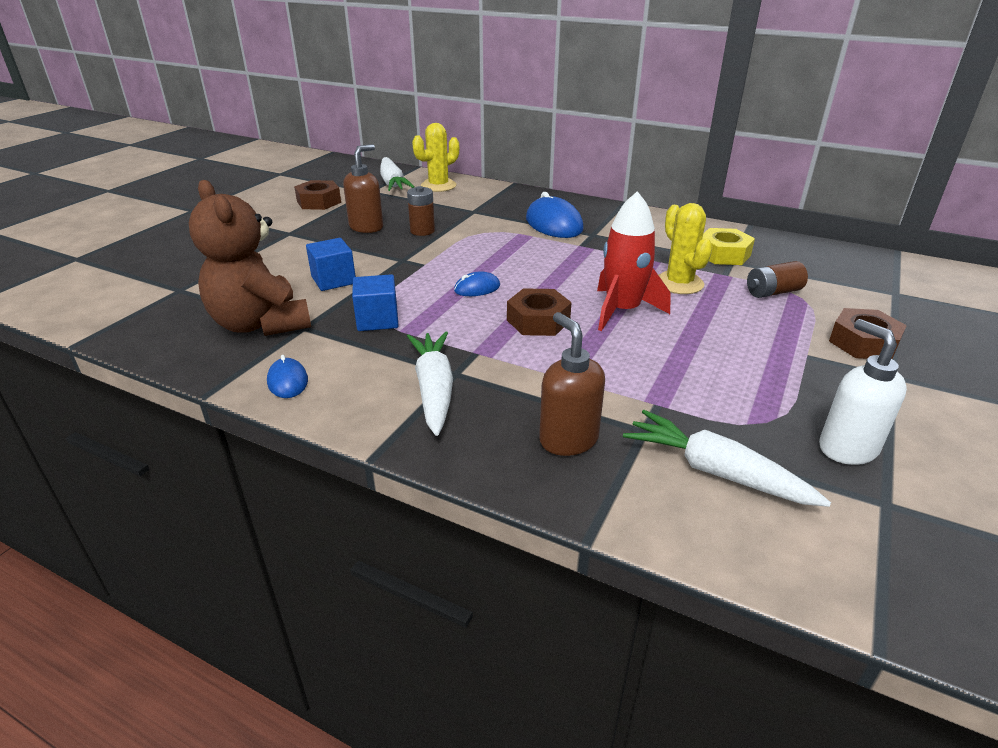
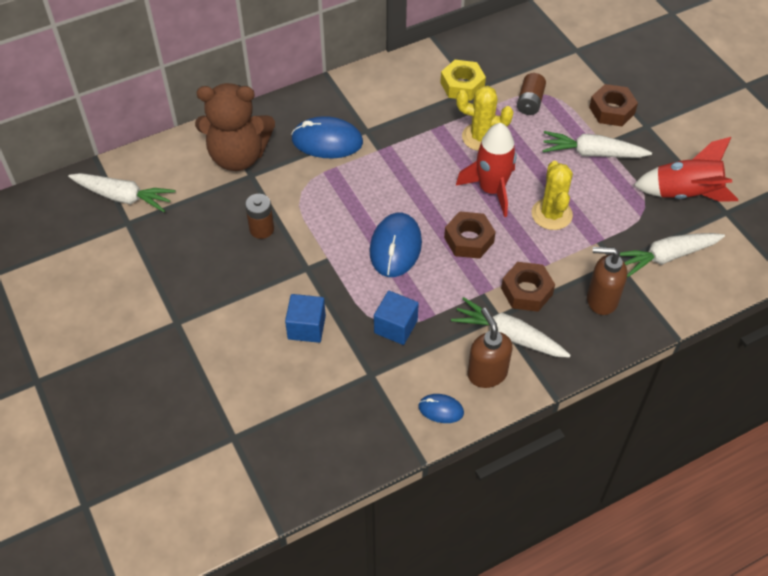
camera: 55 degrees left, 20 degrees up
brown teddy bear [189,180,311,336] -> brown teddy bear moved to [195,83,275,171]
brown nut [294,180,341,210] -> brown nut moved to [501,262,555,312]
brown soap dispenser [343,144,383,233] -> brown soap dispenser moved to [468,308,512,388]
yellow cactus [412,123,459,192] -> yellow cactus moved to [532,161,573,230]
blue mouse [454,271,500,296] -> blue mouse [369,213,422,277], size x1.87
white soap dispenser [819,319,907,465] -> red rocket [634,137,738,202]
none -> white carrot [543,131,652,158]

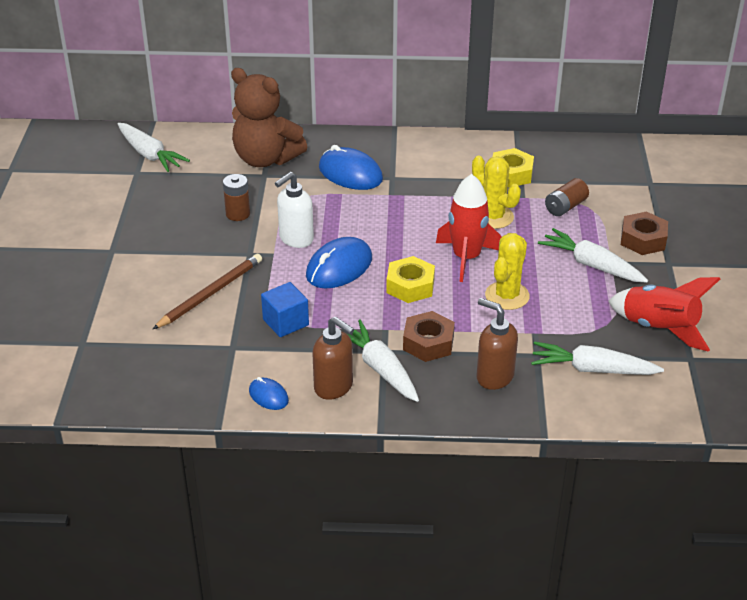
camera: 30 degrees right, 15 degrees down
blue cube [285,294,326,343] -> brown pencil [153,254,262,329]
brown nut [444,211,496,259] -> yellow nut [386,256,435,303]
brown soap dispenser [468,308,512,388] -> brown soap dispenser turned 120 degrees clockwise [312,316,354,400]
none -> white soap dispenser [275,172,314,248]

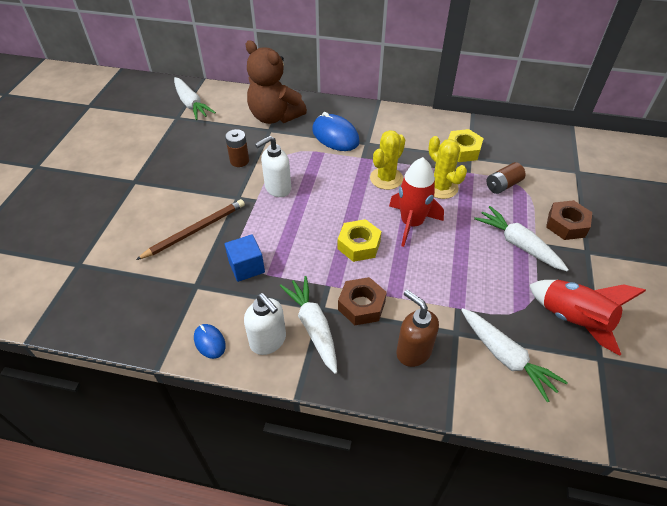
camera: 10 degrees right, 10 degrees up
blue mouse [306,237,372,288] -> none
brown soap dispenser [312,316,354,400] -> white soap dispenser [244,293,286,355]
yellow cactus [485,233,530,310] -> yellow cactus moved to [370,130,405,190]
white carrot [531,341,664,375] -> white carrot turned 150 degrees counterclockwise [461,308,568,402]

